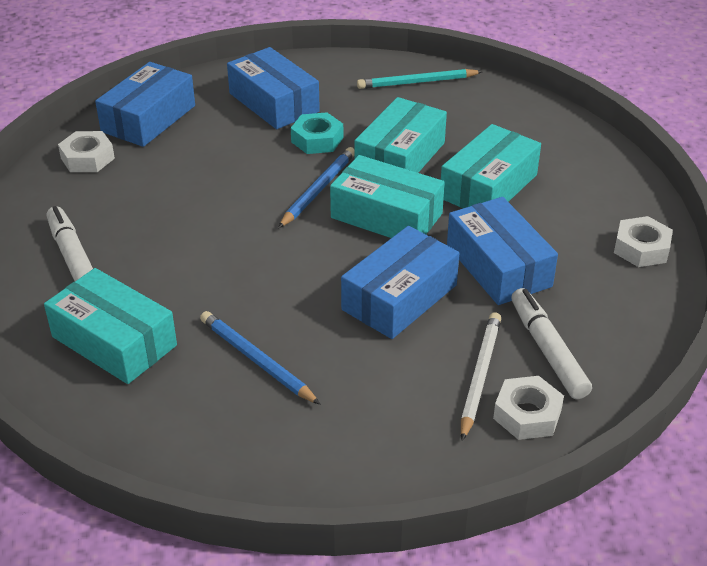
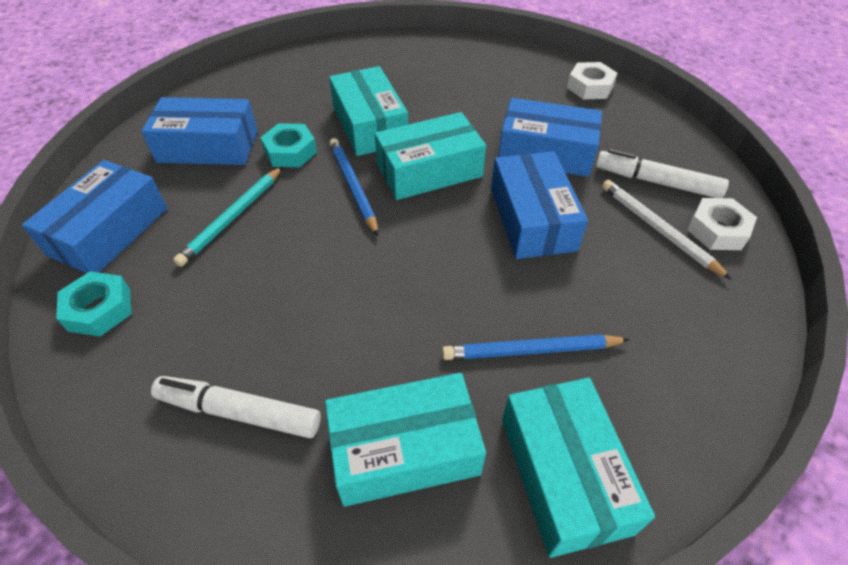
camera: 50 degrees left, 10 degrees up
white nut [58,131,115,172] -> turquoise nut [56,271,131,336]
blue box [95,62,195,147] -> blue box turned 45 degrees clockwise [22,160,167,273]
turquoise pencil [357,69,483,89] -> turquoise pencil moved to [173,166,283,267]
turquoise box [441,124,541,209] -> turquoise box moved to [502,378,655,558]

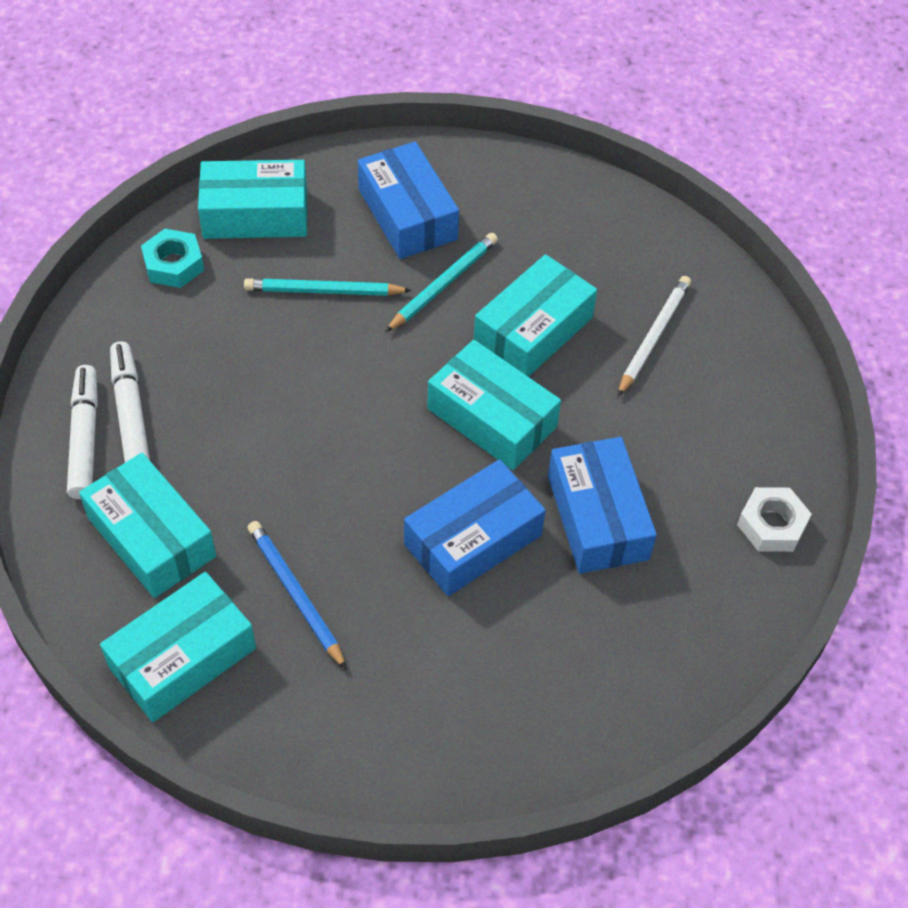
camera: 60 degrees right, 5 degrees up
blue box [22,160,167,273] -> turquoise box [198,160,308,239]
turquoise nut [260,123,317,167] -> turquoise pencil [385,233,498,332]
blue pencil [329,138,378,236] -> none
white marker [596,149,729,198] -> white marker moved to [67,365,98,499]
white pencil [602,180,732,280] -> white pencil moved to [618,276,691,396]
white nut [687,198,757,250] -> none

